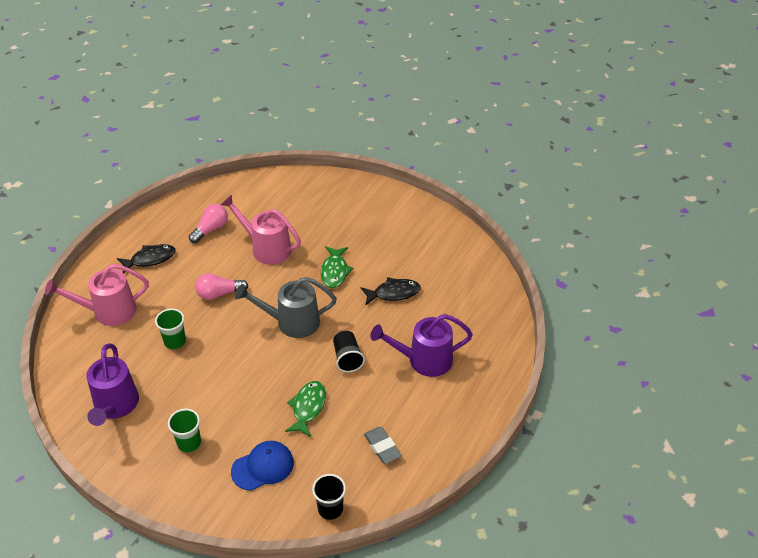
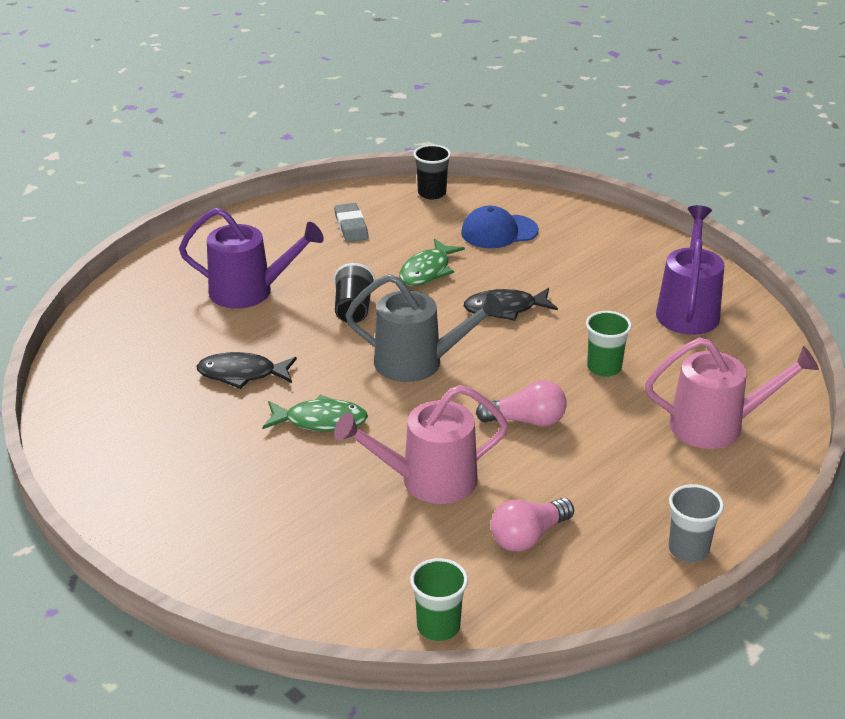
camera: 165 degrees left, 10 degrees down
black fish [117,244,175,273] -> black fish moved to [464,288,558,321]
green cup [168,409,201,452] -> green cup moved to [410,558,468,641]
pink watering can [221,195,301,265] -> pink watering can turned 120 degrees clockwise [334,385,508,504]
green fish [321,246,354,288] -> green fish turned 75 degrees clockwise [263,395,368,432]
none -> grey cup [668,484,724,562]

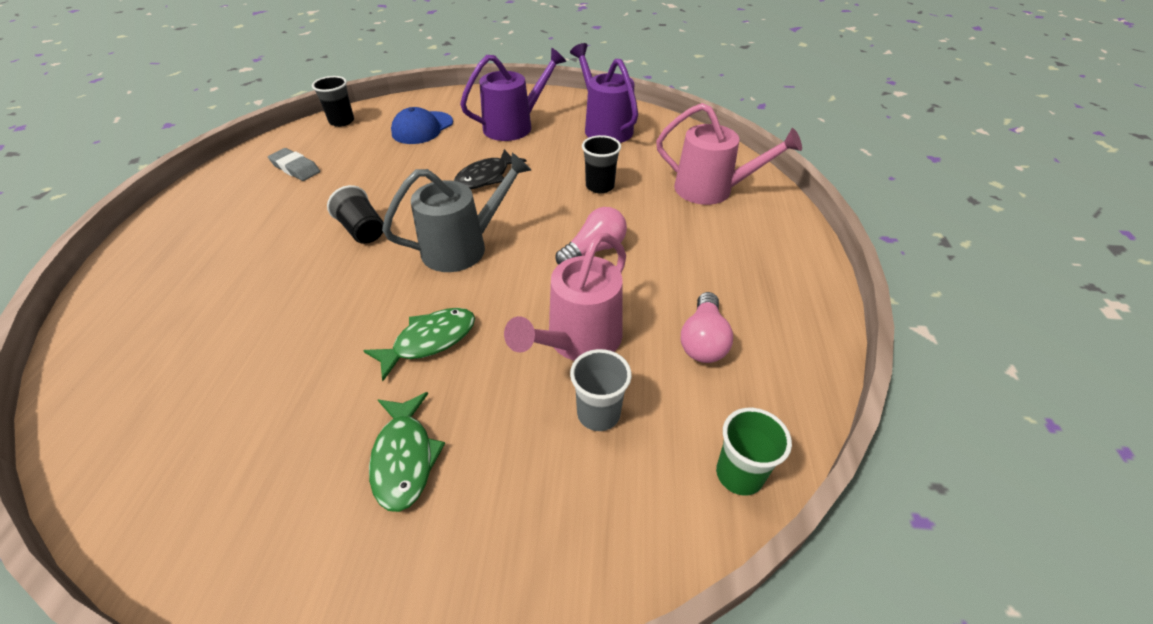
camera: 40 degrees left, 10 degrees up
purple watering can [179,208,324,309] -> purple watering can moved to [460,48,566,141]
black fish [196,352,297,389] -> none
green fish [400,239,465,286] -> green fish moved to [369,392,445,512]
green cup [586,311,632,377] -> black cup [582,135,621,193]
pink watering can [645,337,819,449] -> pink watering can turned 60 degrees clockwise [656,103,802,205]
grey cup [668,484,724,562] -> grey cup moved to [570,349,632,431]

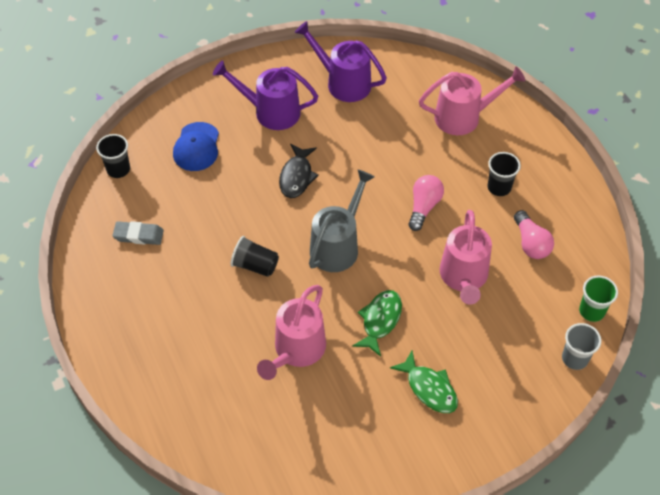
camera: 30 degrees left, 10 degrees up
purple watering can [460,48,566,141] -> purple watering can turned 105 degrees counterclockwise [213,60,318,130]
grey cup [570,349,632,431] -> grey cup moved to [562,323,601,370]
black cup [582,135,621,193] -> black cup moved to [488,152,521,196]
none -> pink watering can [257,285,326,380]

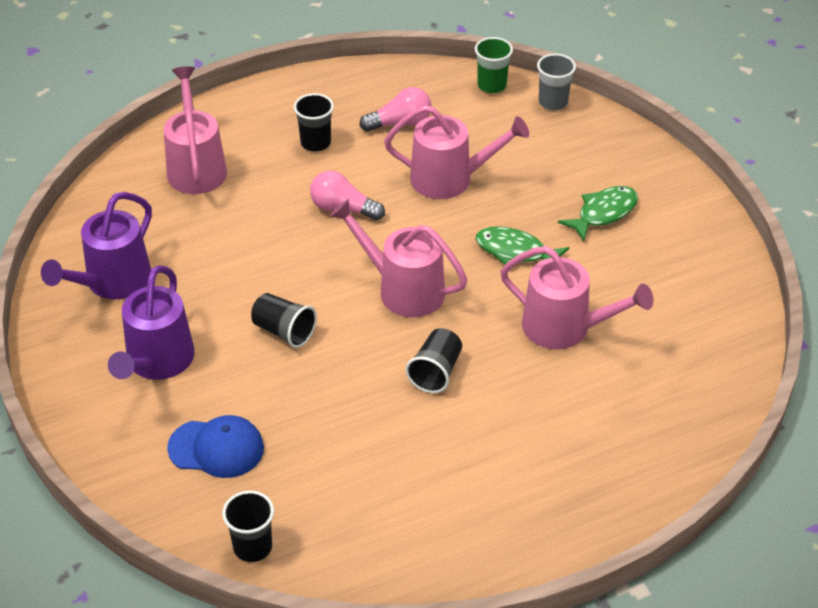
camera: 90 degrees left, 10 degrees down
grey eraser [112,221,164,245] -> none
black fish [279,144,319,198] -> black cup [251,293,317,348]
grey watering can [309,170,375,272] -> pink watering can [330,199,467,317]

